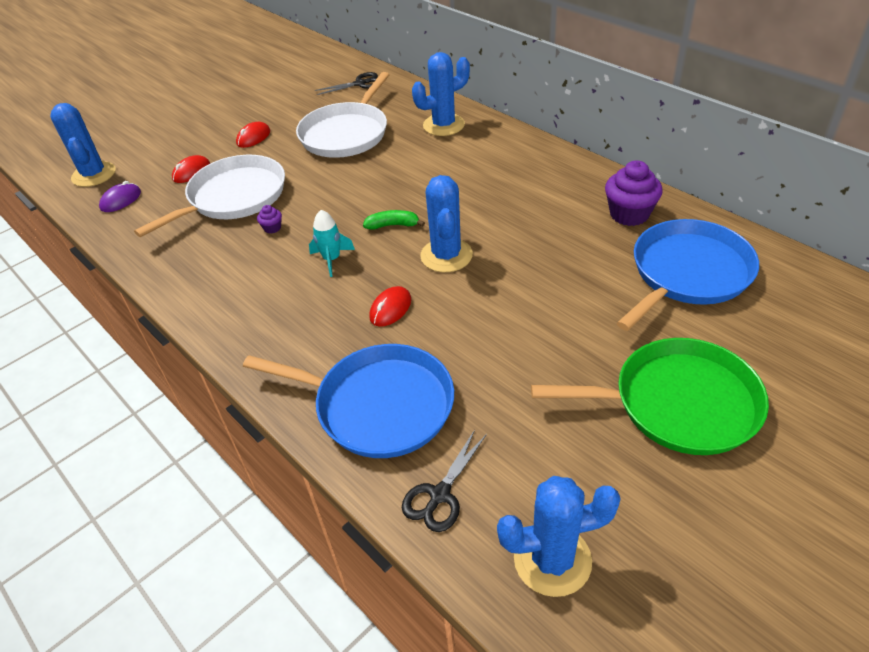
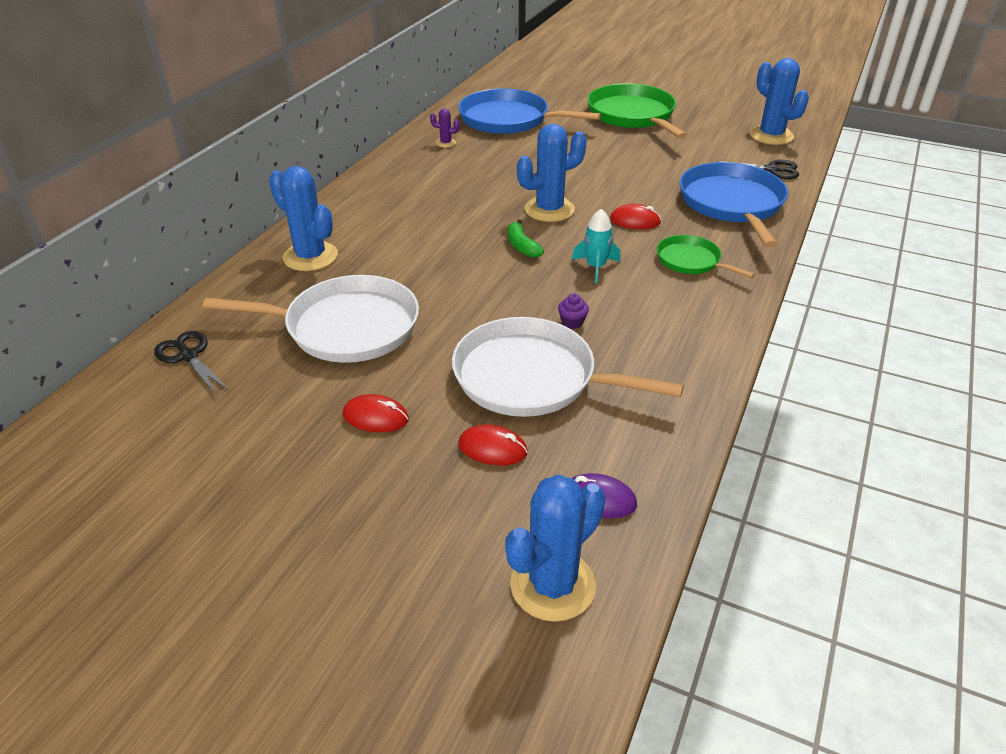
camera: 115 degrees left, 5 degrees down
purple cupcake [605,161,663,226] -> purple cactus [430,109,460,148]
none -> green pan [657,235,755,278]

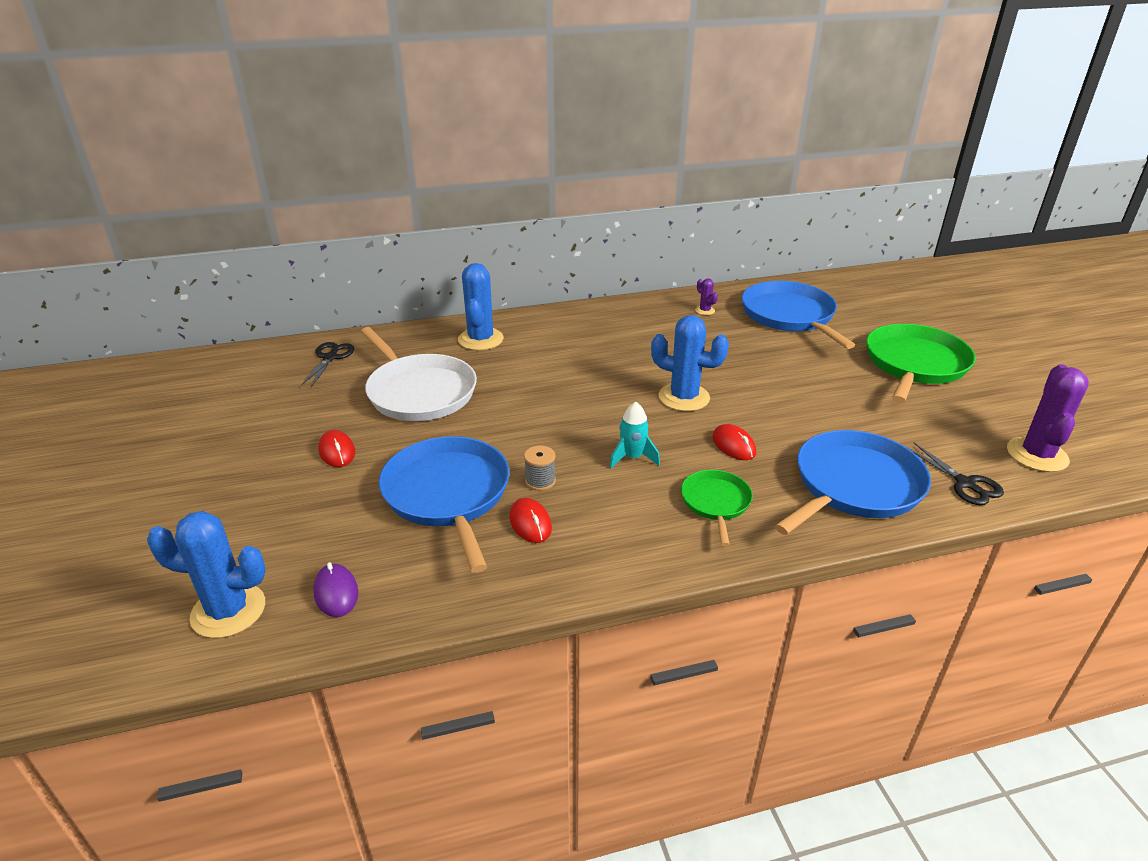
camera: 50 degrees right, 5 degrees down
white pan [452,317,684,417] -> blue pan [379,436,509,573]
red mouse [458,424,528,465] -> red mouse moved to [509,498,552,543]
green banana [508,219,544,258] -> none
purple cupcake [558,293,589,329] -> grey spool [524,445,556,491]
blue cactus [750,58,809,145] -> purple cactus [1007,364,1089,472]

